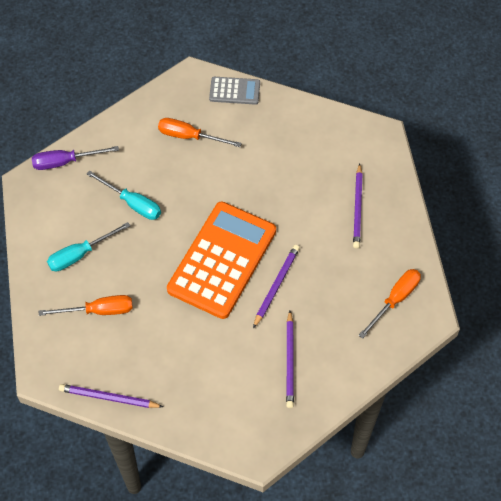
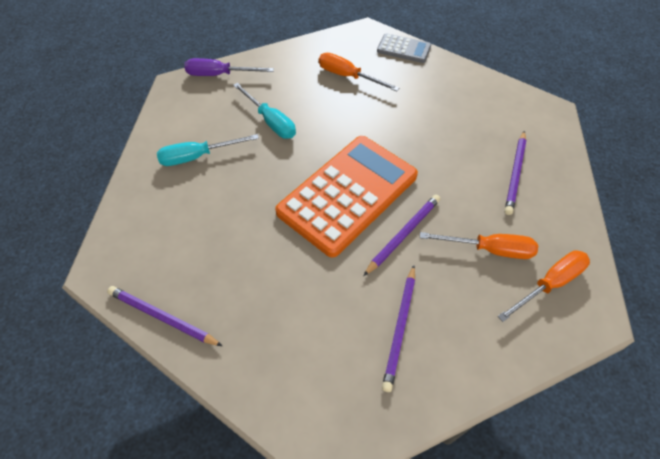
camera: 15 degrees right, 5 degrees down
orange screwdriver [39,295,133,316] -> orange screwdriver moved to [420,232,538,259]

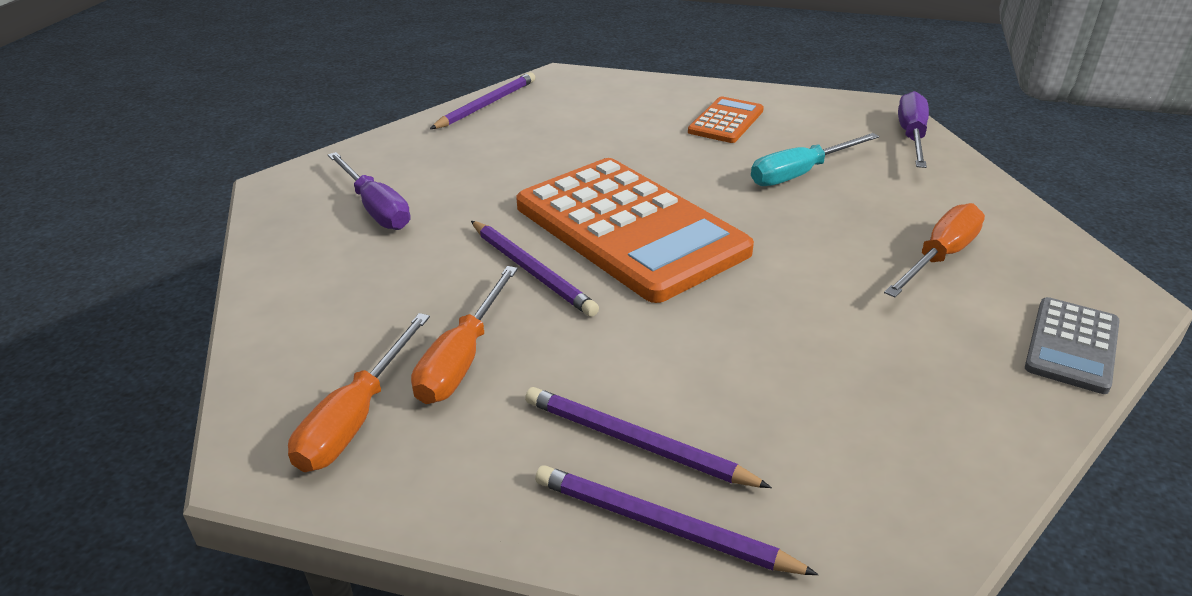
camera: 100 degrees right, 20 degrees down
turquoise screwdriver [157,134,259,166] -> orange calculator [688,96,764,143]
purple pencil [382,265,415,392] -> purple pencil moved to [535,465,819,575]
orange screwdriver [497,250,590,322] -> orange screwdriver turned 45 degrees clockwise [288,313,430,472]
none -> purple screwdriver [328,152,410,230]

